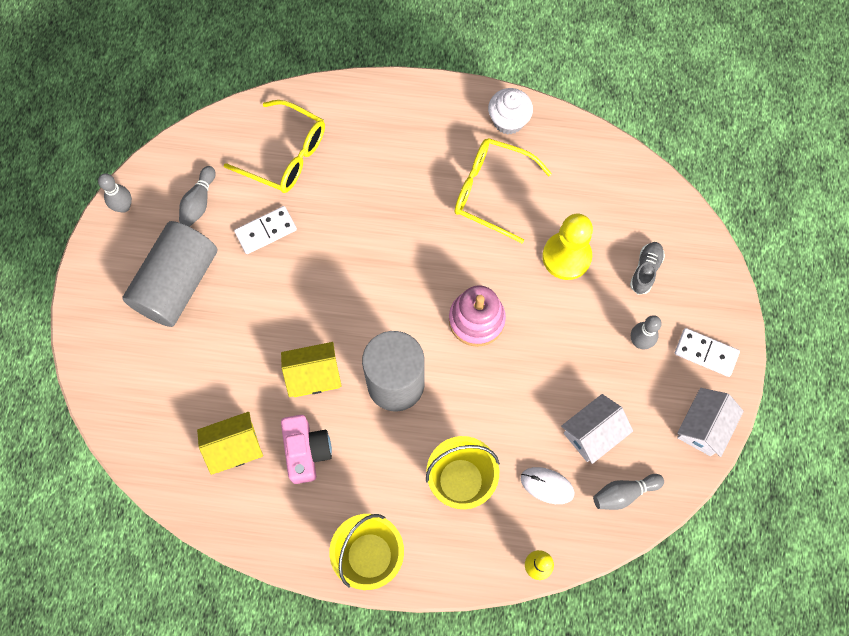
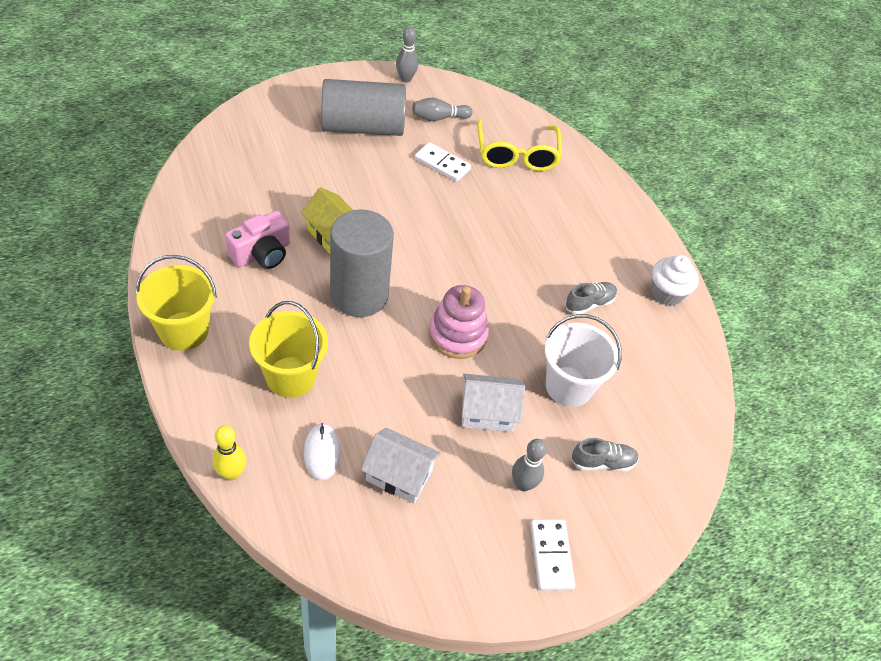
camera: 55 degrees right, 20 degrees down
yellow house [197,412,263,475] -> none
yellow glasses [455,138,552,243] -> grey shoe [565,282,617,314]
yellow pawn [542,214,593,280] -> white bucket [545,314,622,407]
grey bowling pin [593,474,664,510] -> none
white house [677,388,744,457] -> white house moved to [462,374,525,432]

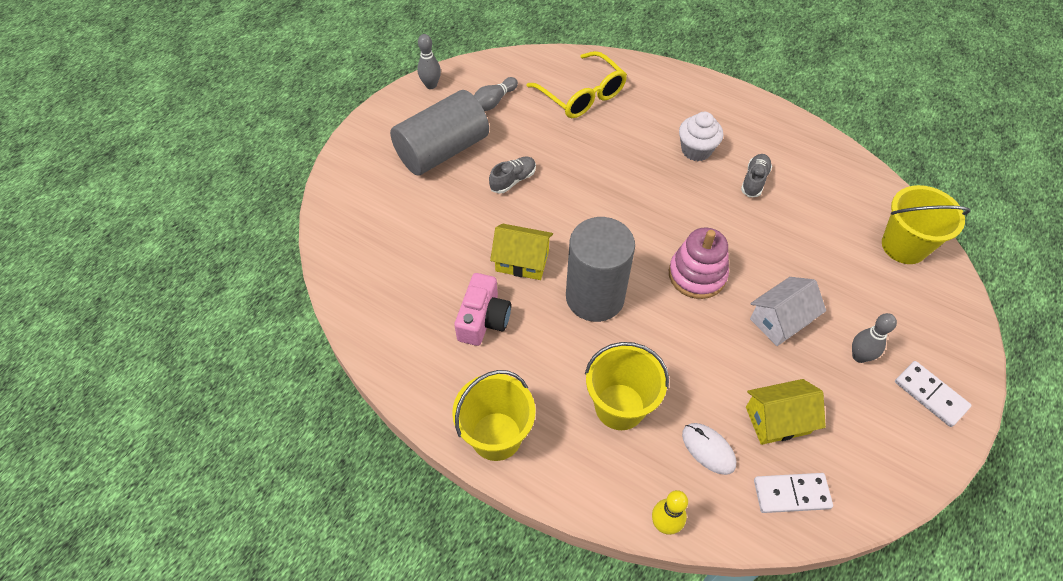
camera: 30 degrees left, 5 degrees up
white house [361,428,441,504] -> yellow house [746,379,826,445]
white domino [414,142,471,182] -> white domino moved to [754,473,833,513]
white bucket [545,314,622,407] -> none
grey shoe [571,438,639,471] -> grey shoe moved to [489,156,536,194]
white cupcake [651,255,699,306] -> white cupcake moved to [679,112,723,161]
none -> yellow bucket [882,185,971,264]

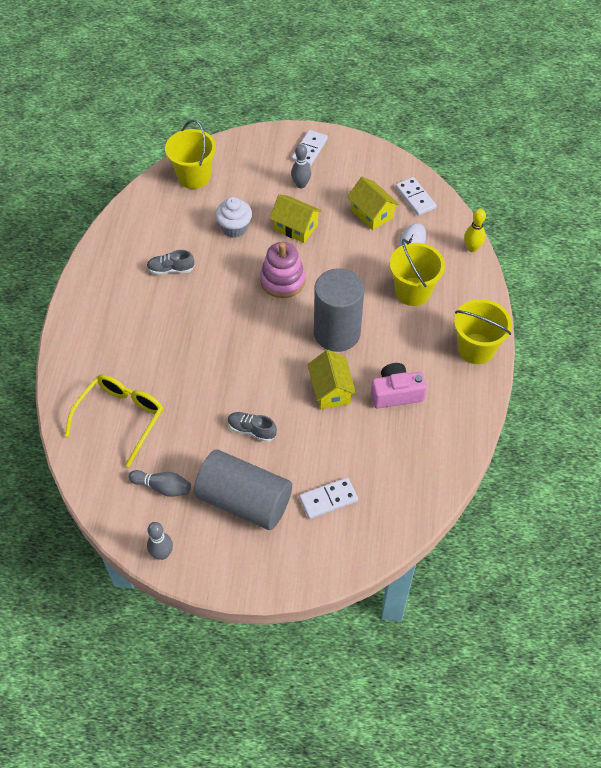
camera: 115 degrees left, 0 degrees up
white cupcake [679,112,723,161] -> white cupcake moved to [215,197,252,238]
white house [750,277,826,346] -> yellow house [270,195,322,243]
none -> white domino [299,477,358,519]

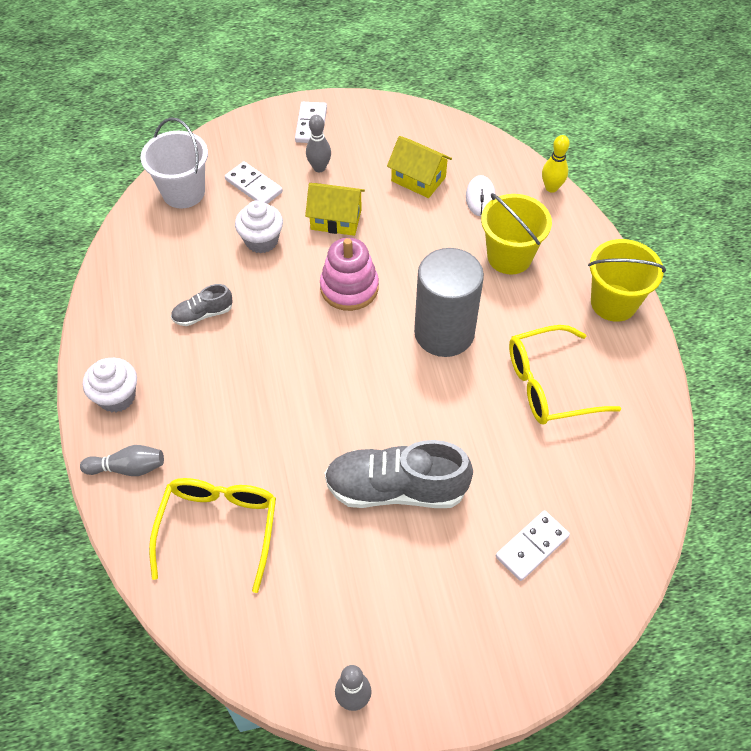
camera: 20 degrees left, 0 degrees up
grey bowling pin [129,470,191,497] -> grey bowling pin moved to [80,445,164,476]
yellow bucket [165,120,216,189] -> white bucket [141,117,208,208]
grey cylinder [194,449,292,530] -> none
grey shoe [228,412,277,442] -> grey shoe [324,440,473,508], size x2.02
yellow house [307,350,356,409] -> none
pink camera [371,363,427,408] -> yellow glasses [509,325,621,424]
white domino [395,177,437,216] -> white domino moved to [225,161,283,204]
none -> white cupcake [83,358,137,413]

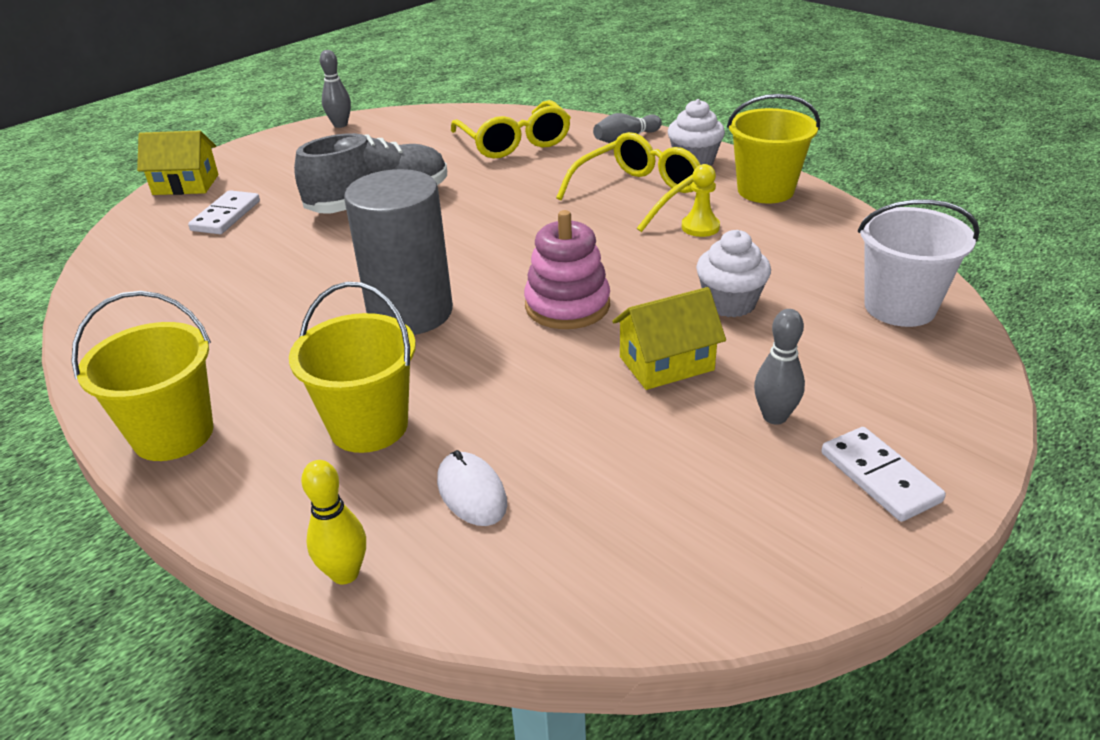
camera: 150 degrees right, 20 degrees down
grey shoe [171,284,233,326] -> yellow pawn [682,164,720,237]
white domino [225,161,283,204] -> none
yellow house [387,136,452,198] -> yellow house moved to [137,131,218,195]
yellow glasses [509,325,621,424] -> yellow glasses moved to [556,132,700,232]
none -> yellow bucket [727,94,820,203]

